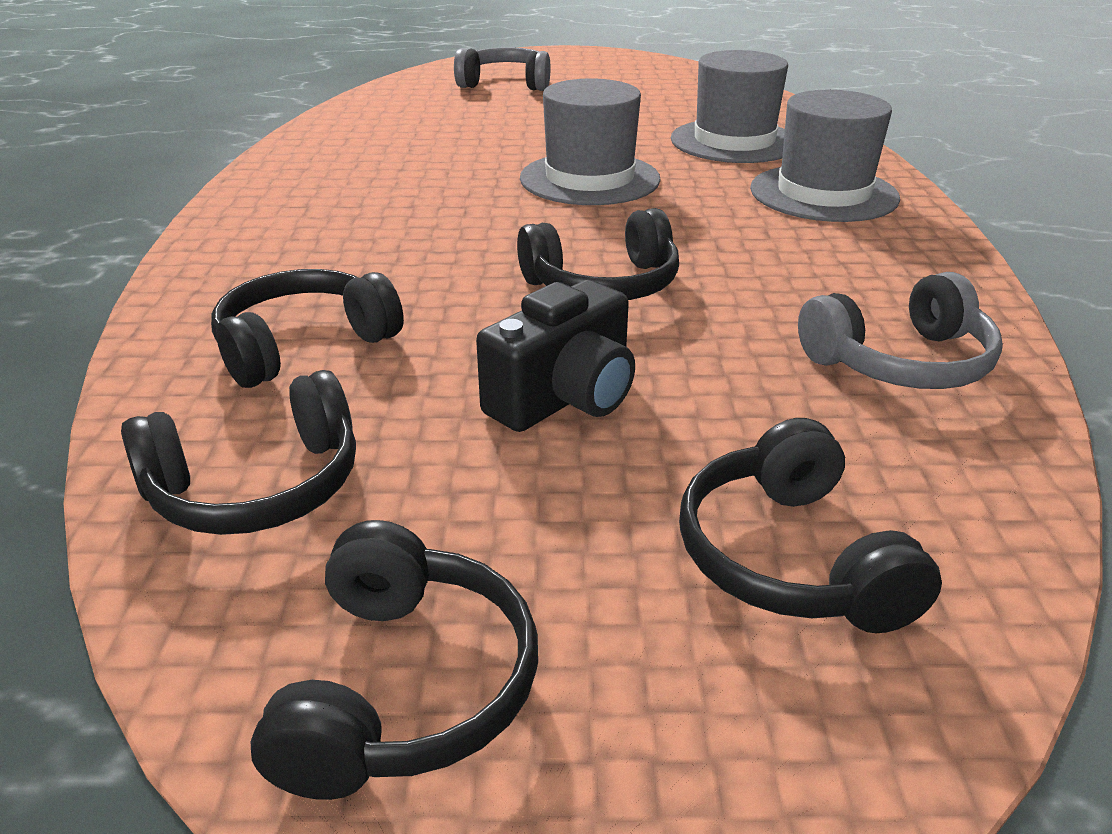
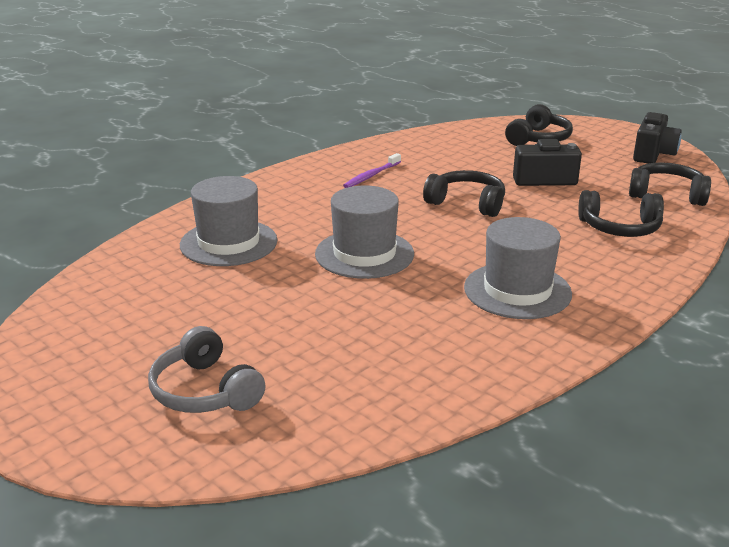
camera: 135 degrees left, 5 degrees down
black headphones [251,520,538,800] -> black camera [633,112,682,164]
grey hat [750,90,900,222] -> grey hat moved to [464,217,572,319]
grey headphones [798,272,1003,389] -> none
none -> purple toothbrush [343,153,401,188]

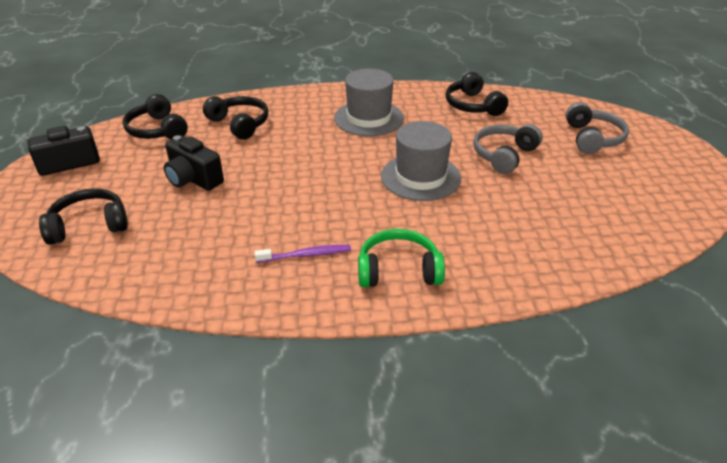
camera: 140 degrees left, 10 degrees up
grey hat [180,176,277,266] -> none
black headphones [423,170,505,217] -> black headphones moved to [446,72,508,116]
none -> green headphones [358,229,445,287]
none -> grey headphones [473,124,543,174]

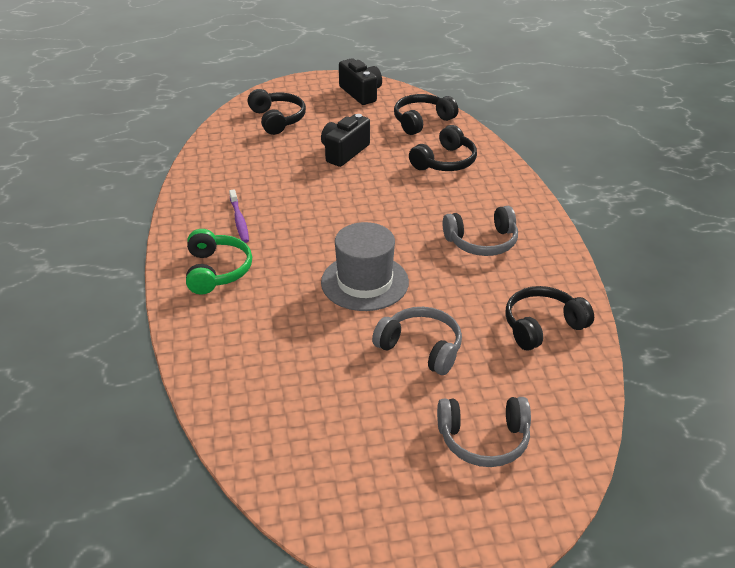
camera: 85 degrees right, 0 degrees up
grey hat [334,69,404,136] -> grey headphones [442,206,518,256]

